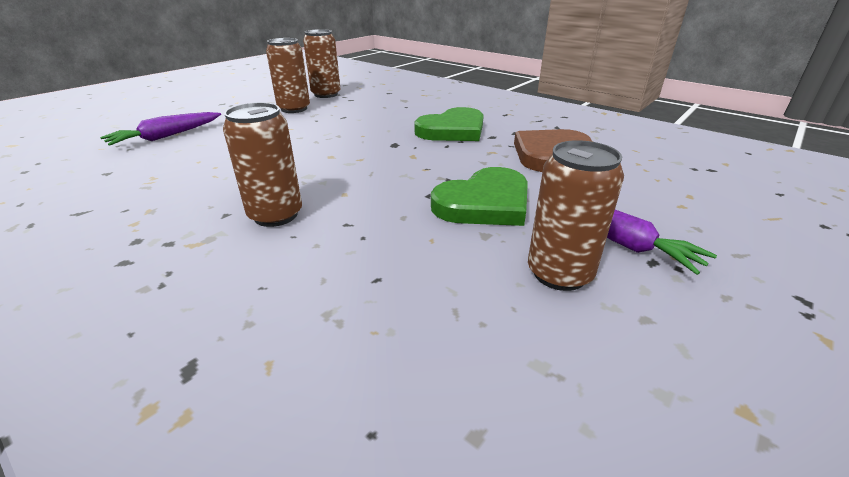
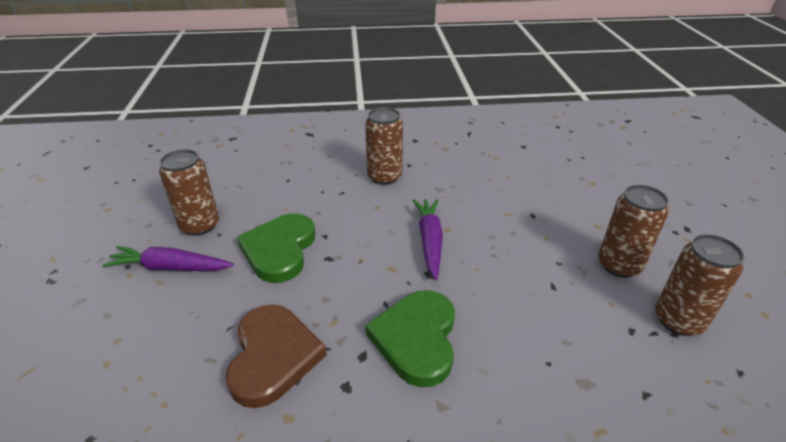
camera: 135 degrees right, 5 degrees up
purple carrot [100,112,221,146] -> purple carrot moved to [413,199,443,280]

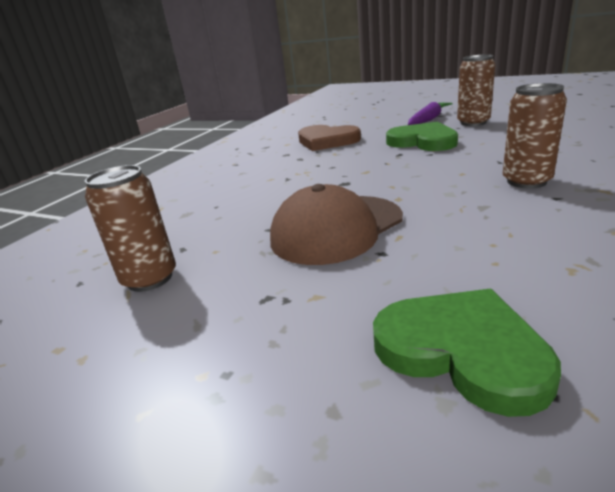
camera: 125 degrees right, 10 degrees down
green heart [365,290,455,387] -> green heart moved to [373,289,561,417]
purple carrot [413,199,443,280] -> none
brown can [598,185,669,278] -> none
none -> brown cap [270,184,403,265]

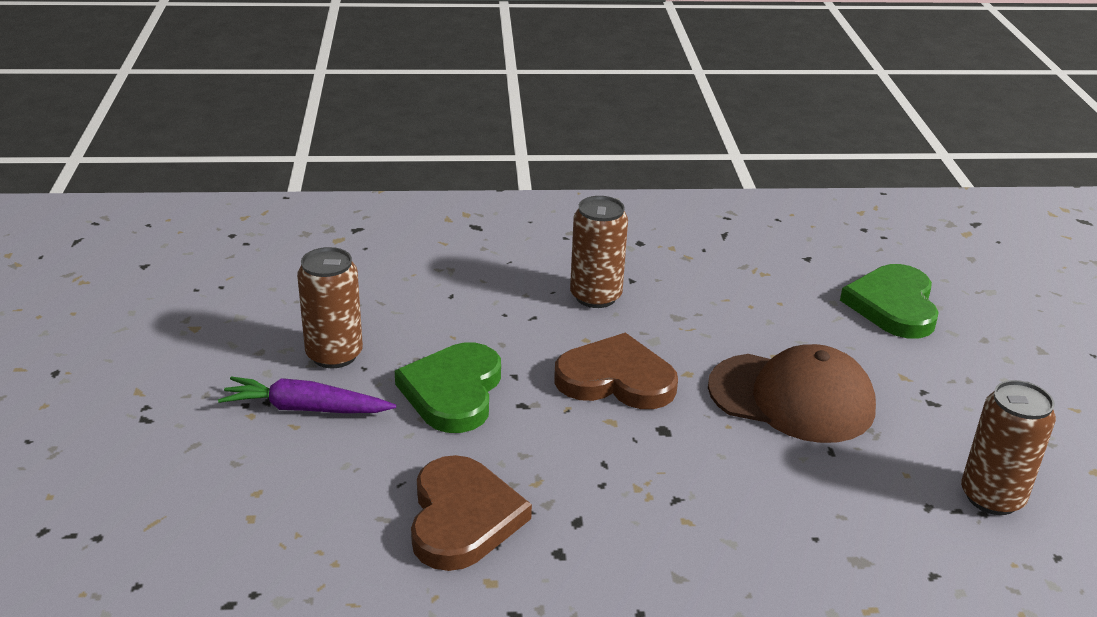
camera: 125 degrees left, 5 degrees up
none -> brown heart [554,333,678,409]

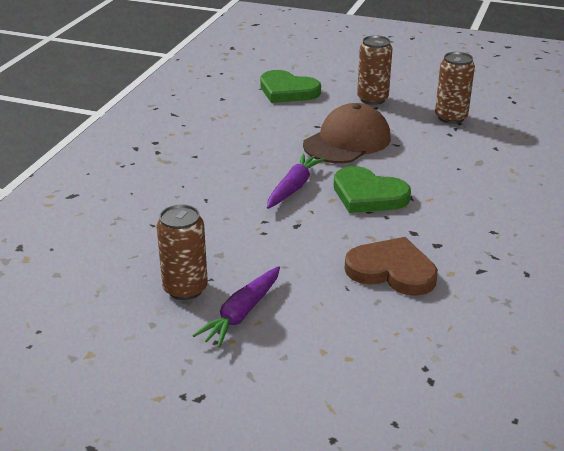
camera: 65 degrees left, 0 degrees up
green heart [395,343,501,433] -> green heart moved to [334,166,411,213]
brown heart [554,333,678,409] -> purple carrot [267,153,325,209]
brown can [570,196,628,308] -> brown can moved to [357,35,393,105]

